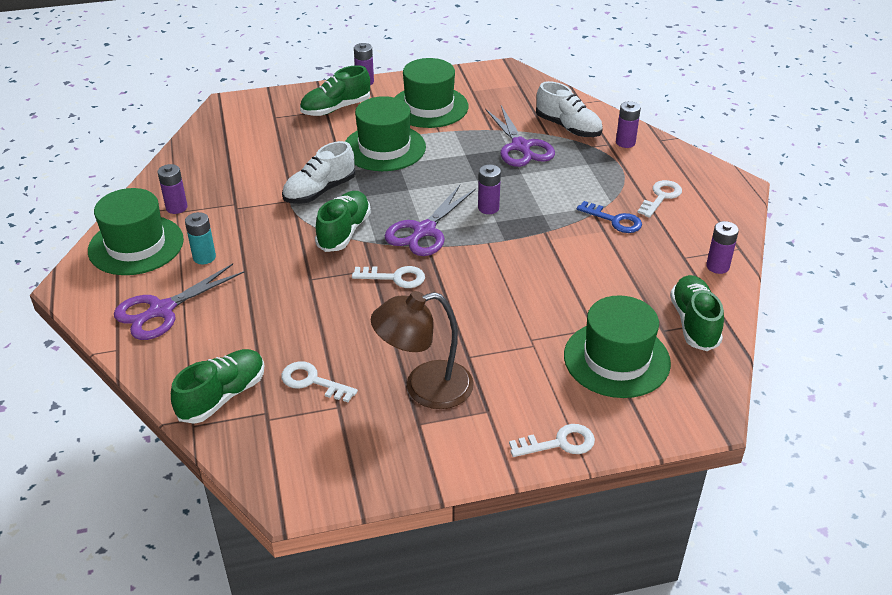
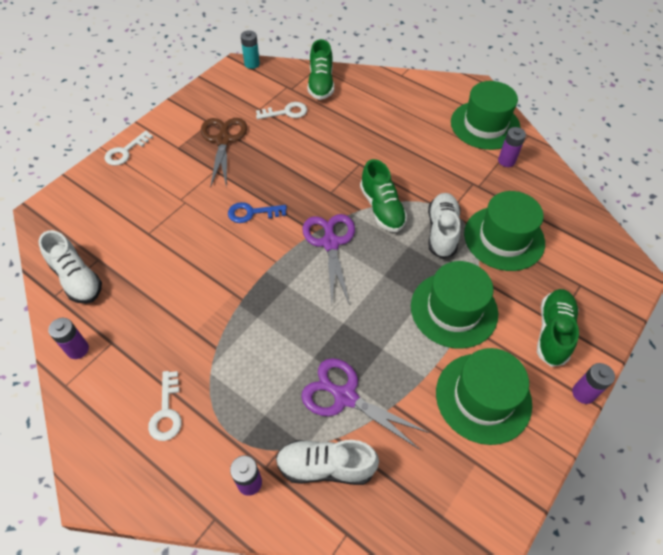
camera: 140 degrees right, 15 degrees up
purple scissors [114,263,244,340] -> none
turquoise battery [185,212,216,264] -> turquoise battery moved to [241,30,260,69]
white key [352,266,425,288] -> none
brown lamp [371,291,474,409] -> brown scissors [201,118,247,189]
purple battery [478,165,501,214] -> none
green hat [564,295,671,398] -> green hat moved to [464,191,545,271]
blue key [577,201,642,233] -> blue key moved to [228,202,287,223]
green shoe [670,275,724,351] -> white shoe [39,230,102,304]

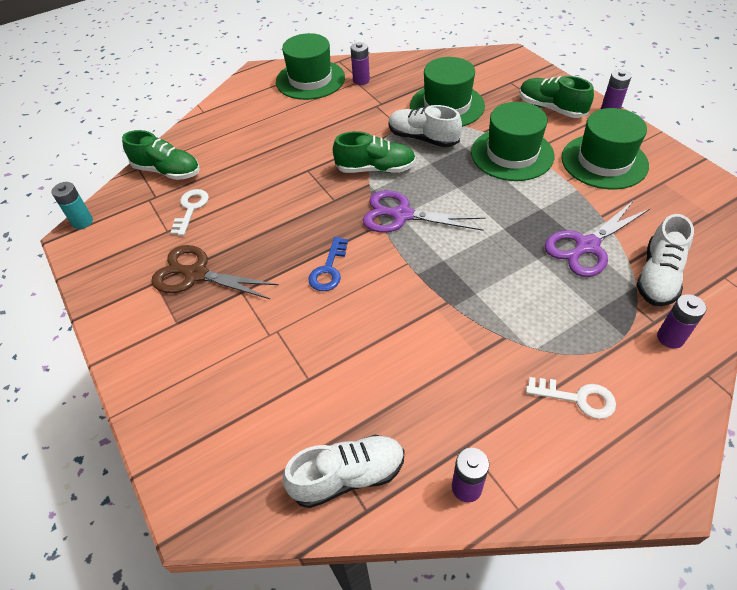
camera: 65 degrees left, 5 degrees down
white key [104,131,153,166] -> none

